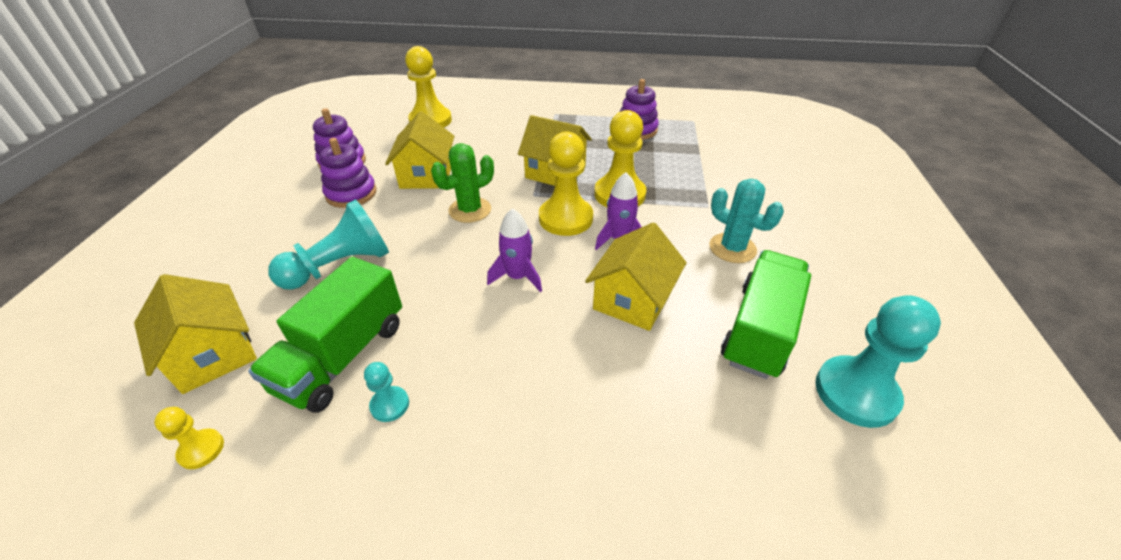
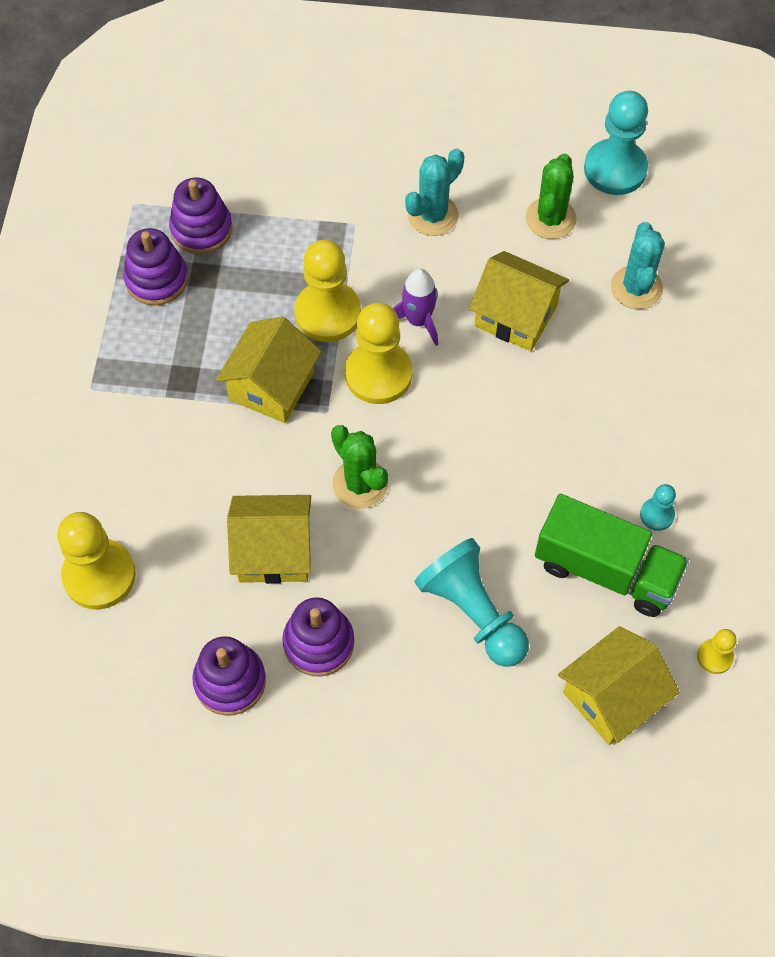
camera: 90 degrees left, 20 degrees up
purple rocket [487,208,542,292] -> none
green truck [721,250,811,379] -> green cactus [525,154,577,239]
none -> purple stacking toy [169,178,232,254]
none -> turquoise cactus [611,222,665,309]

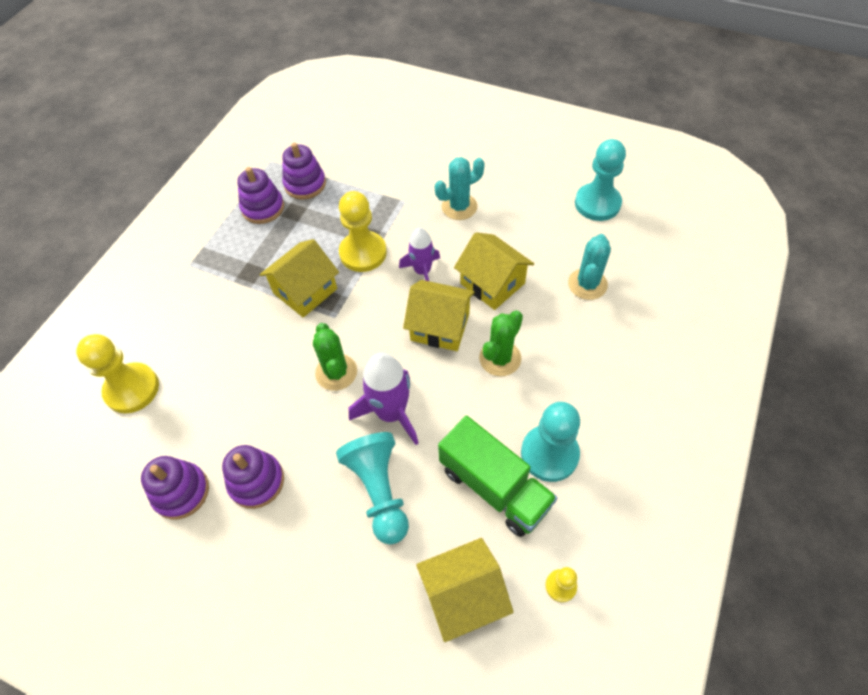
camera: 20 degrees right, 5 degrees down
yellow house [227,495,311,584] -> yellow house moved to [403,280,475,351]
yellow pawn [345,303,412,404] -> none
green cactus [525,154,577,239] -> green cactus moved to [479,310,523,376]
turquoise pawn [640,484,676,531] -> turquoise pawn [521,402,580,482], size x2.07
none -> purple rocket [349,353,418,445]

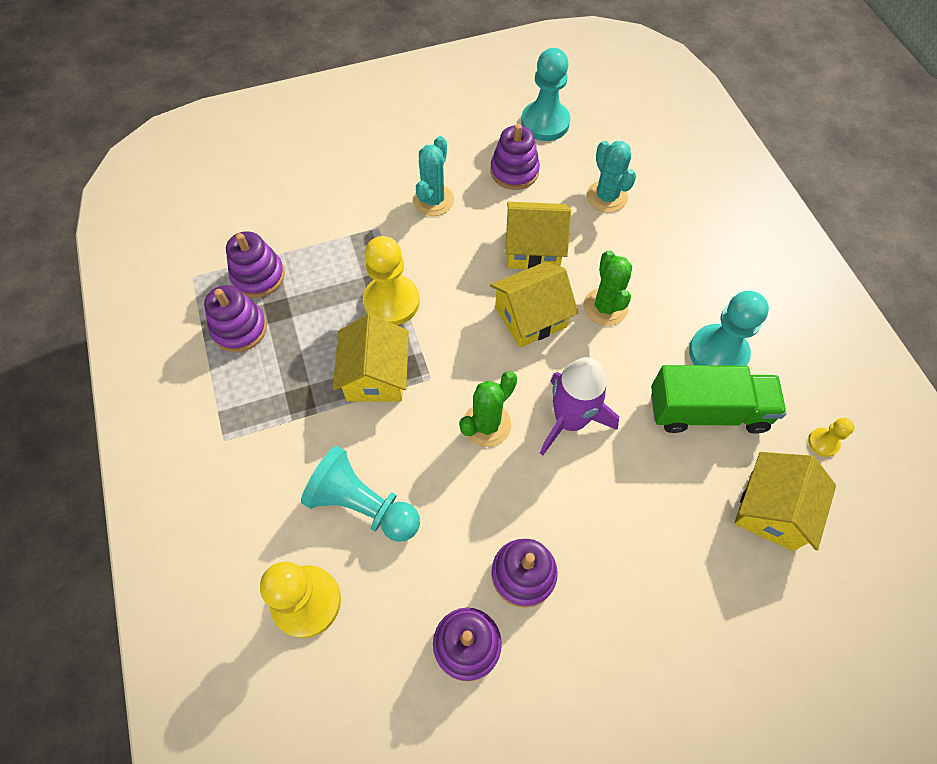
camera: 45 degrees left, 5 degrees up
green cactus [313,323,357,391] -> green cactus turned 75 degrees counterclockwise [459,371,517,447]
turquoise pawn [336,432,409,545] -> turquoise pawn moved to [301,446,420,542]
purple rocket [399,227,440,281] -> none
none -> purple stacking toy [491,124,540,190]

